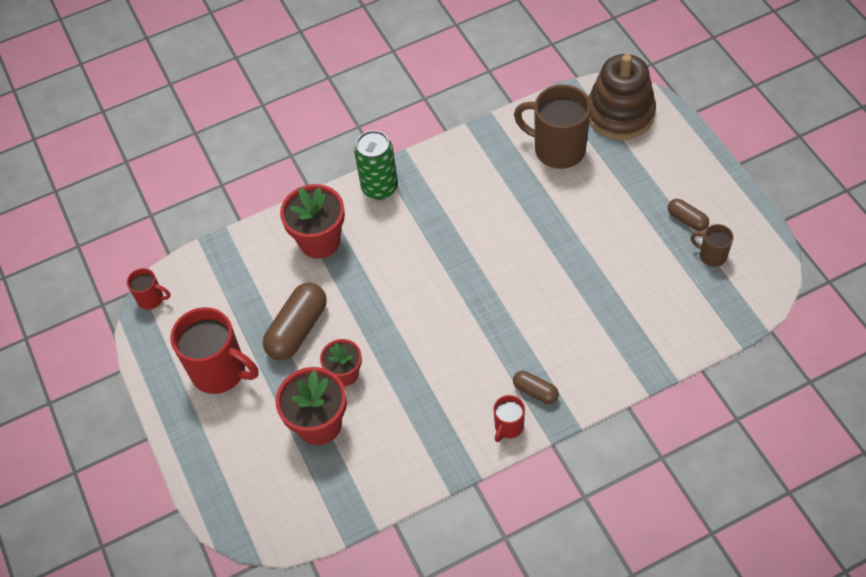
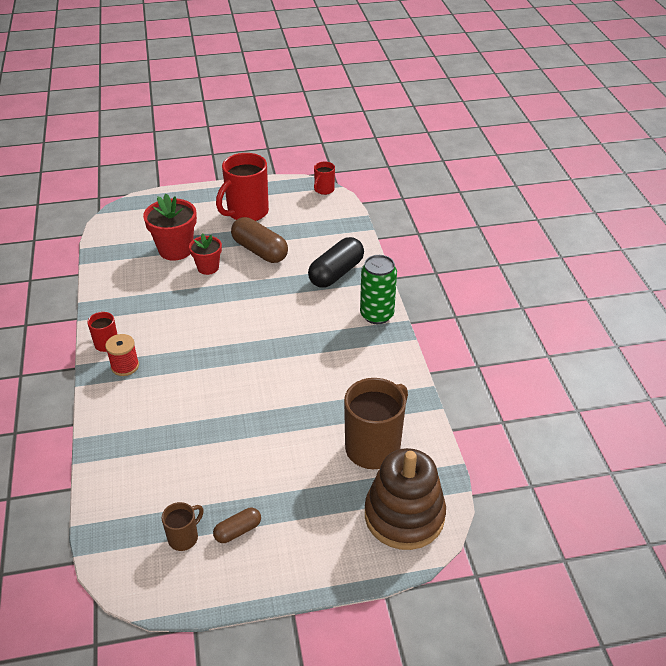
camera: 100 degrees right, 15 degrees down
red flower pot [280,184,345,259] -> black capsule [308,237,364,288]
brown capsule [513,371,559,404] -> red spool [105,334,139,376]

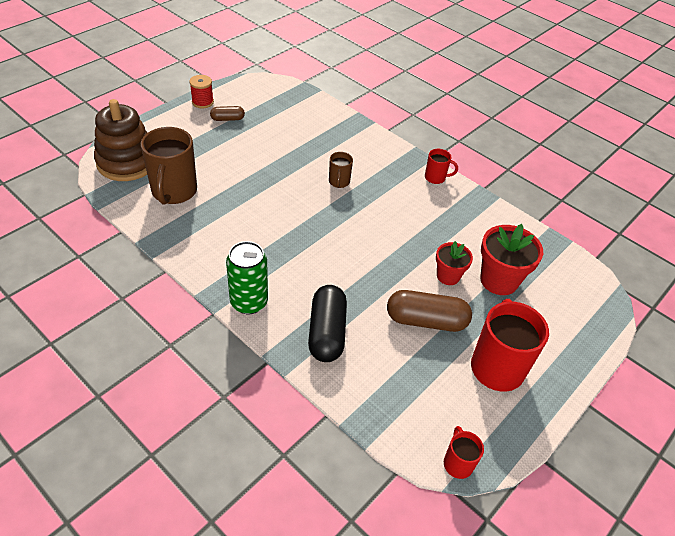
camera: 140 degrees right, 5 degrees up
red spool [105,334,139,376] -> red spool moved to [189,75,214,108]
brown mug [162,502,204,551] -> brown mug moved to [329,152,353,188]
brown capsule [213,508,261,543] -> brown capsule turned 60 degrees clockwise [210,106,245,121]

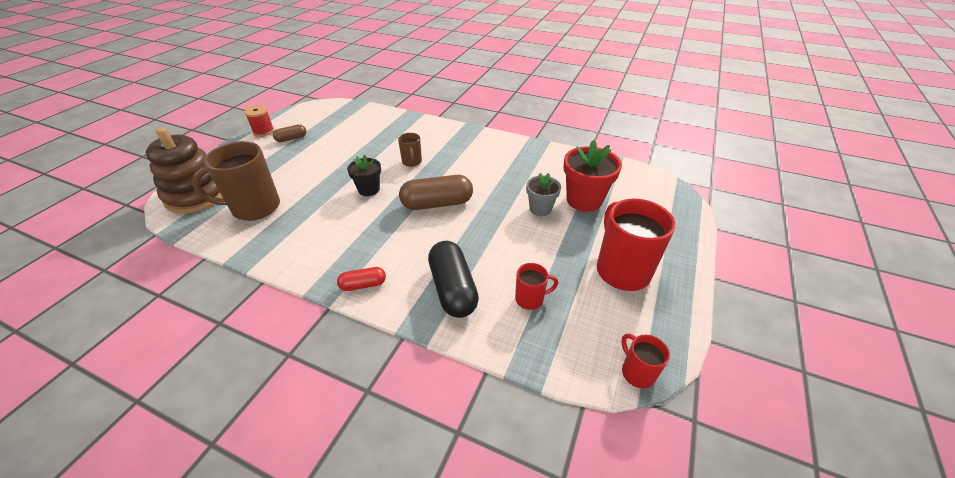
camera: 15 degrees left, 5 degrees down
brown mug [141,127,197,205] -> brown mug turned 90 degrees clockwise [192,141,280,221]
green can [226,241,268,314] -> red capsule [337,267,386,291]
brown capsule [387,290,472,332] -> brown capsule moved to [399,175,473,210]
red mug [425,149,458,184] -> red mug moved to [515,263,558,310]
red flower pot [436,241,473,285] -> grey flower pot [526,173,561,216]
none -> black flower pot [347,155,381,196]

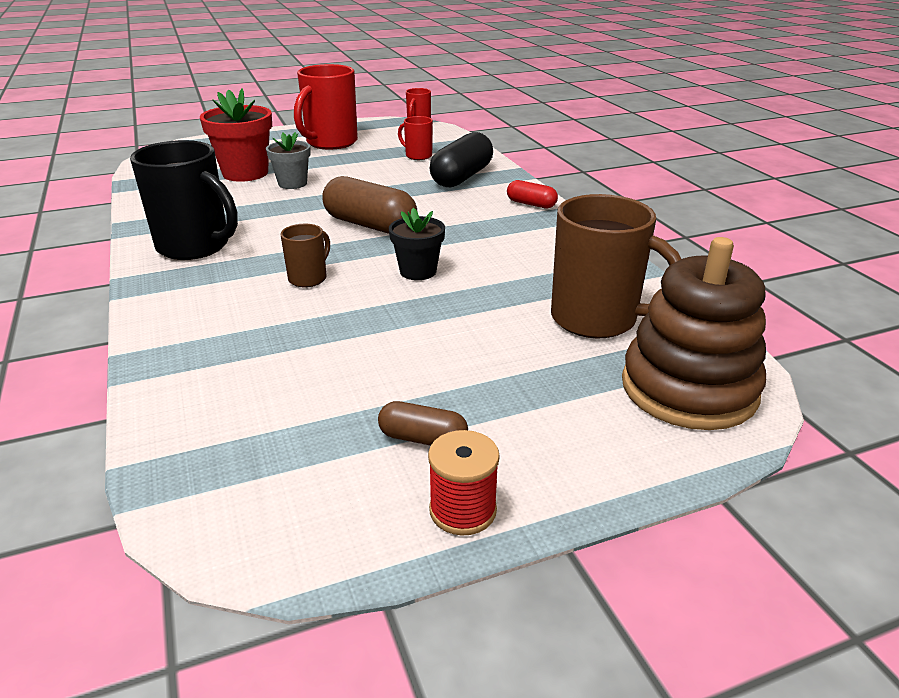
camera: 135 degrees left, 10 degrees down
none -> black mug [130,140,238,260]

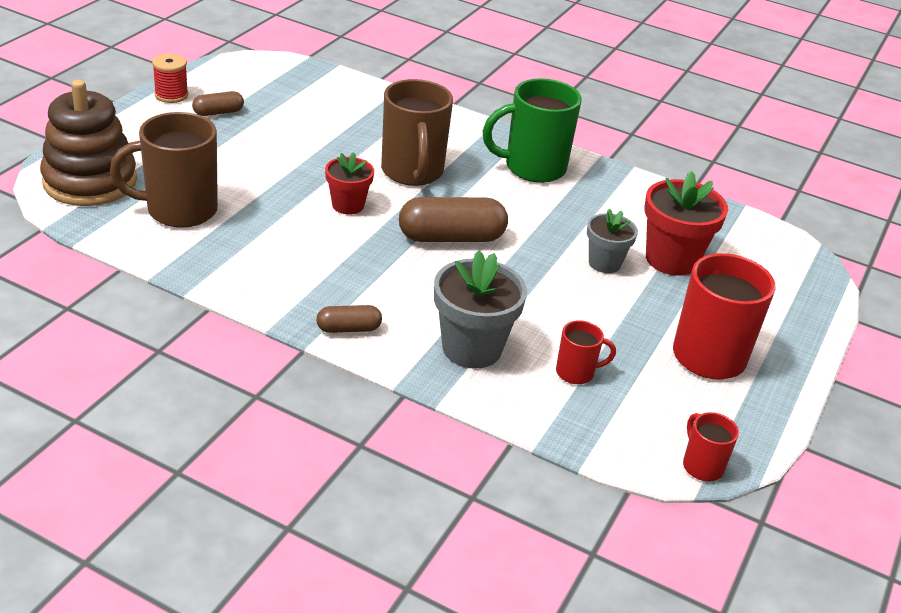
camera: 135 degrees right, 5 degrees up
black mug [130,140,238,260] -> green mug [483,78,582,183]
brown mug [280,224,330,287] -> brown mug [381,79,453,186], size x2.01
black flower pot [389,208,445,280] -> red flower pot [325,152,374,215]
black capsule [430,132,493,187] -> grey flower pot [434,251,527,369]
red capsule [507,180,558,209] -> brown capsule [317,305,382,333]

